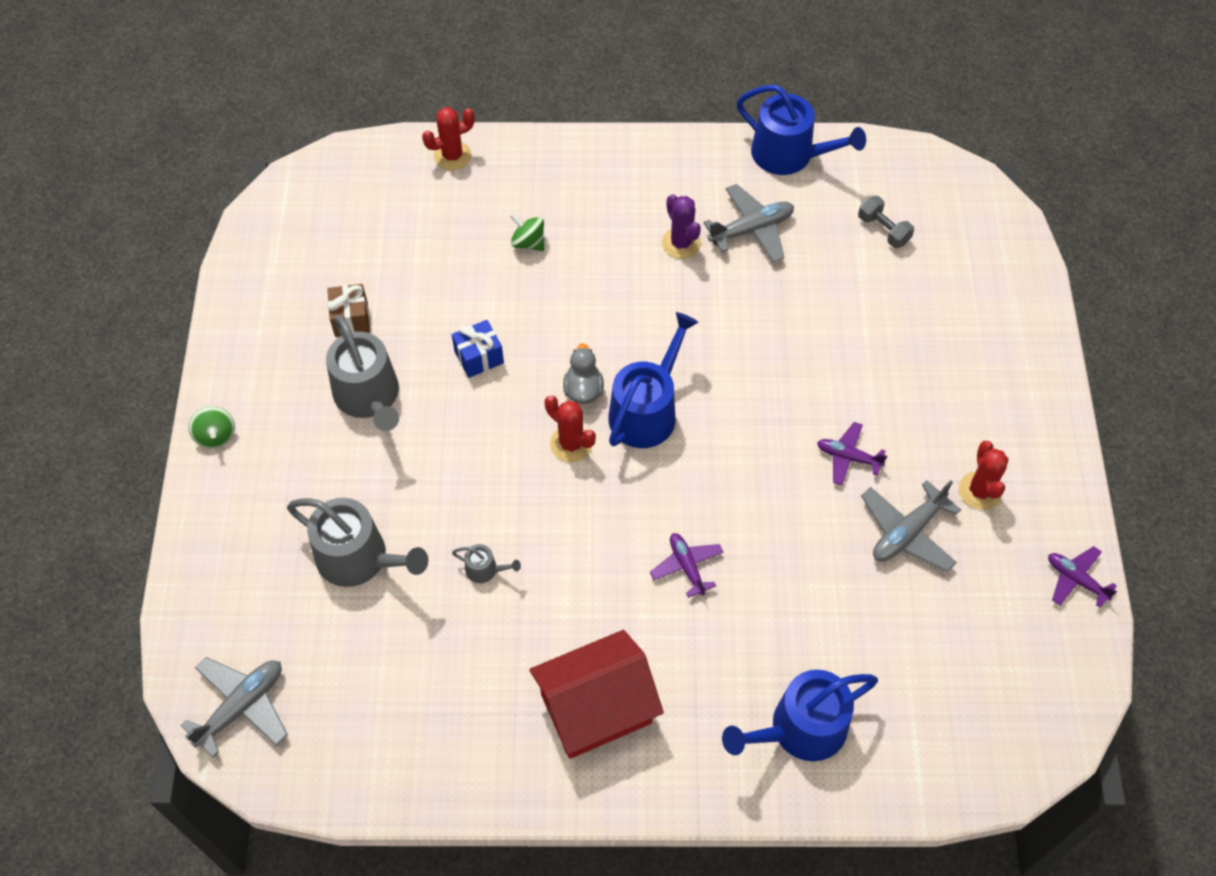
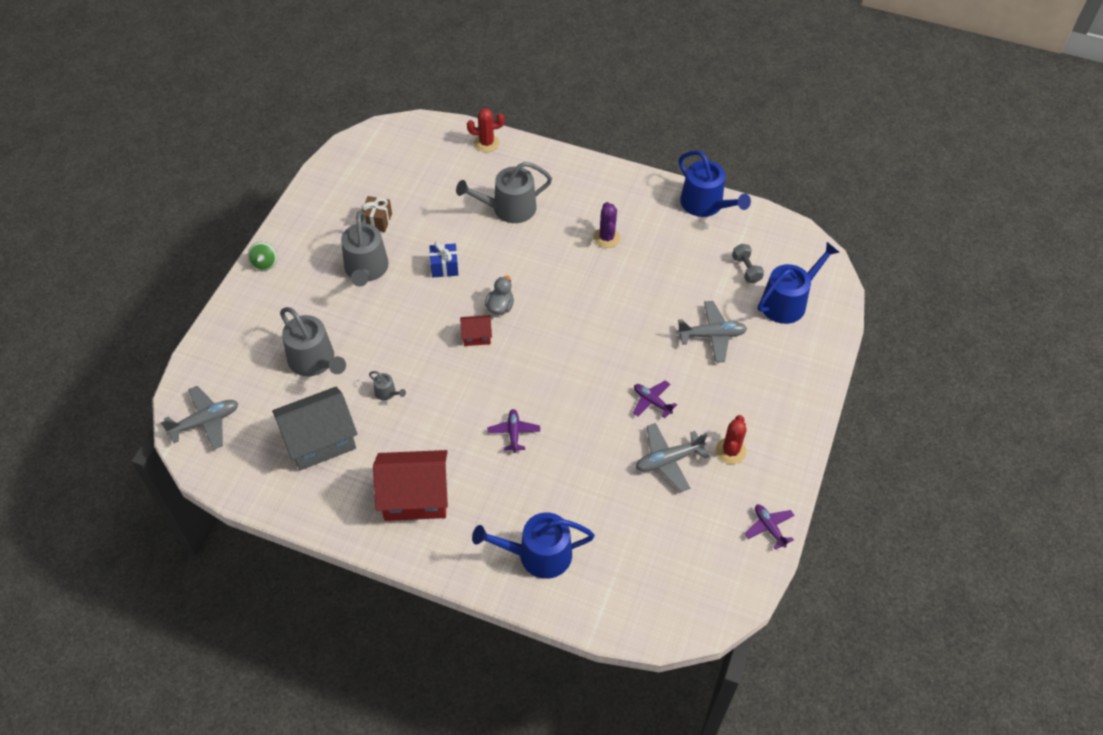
camera: 20 degrees right, 5 degrees down
green spinning top [510,213,544,251] -> grey watering can [456,162,552,223]
red cactus [545,395,596,462] -> red house [460,315,492,346]
blue watering can [609,312,699,448] -> blue watering can moved to [758,242,839,324]
grey plane [703,184,794,262] -> grey plane moved to [677,301,747,363]
none -> grey house [272,387,357,470]

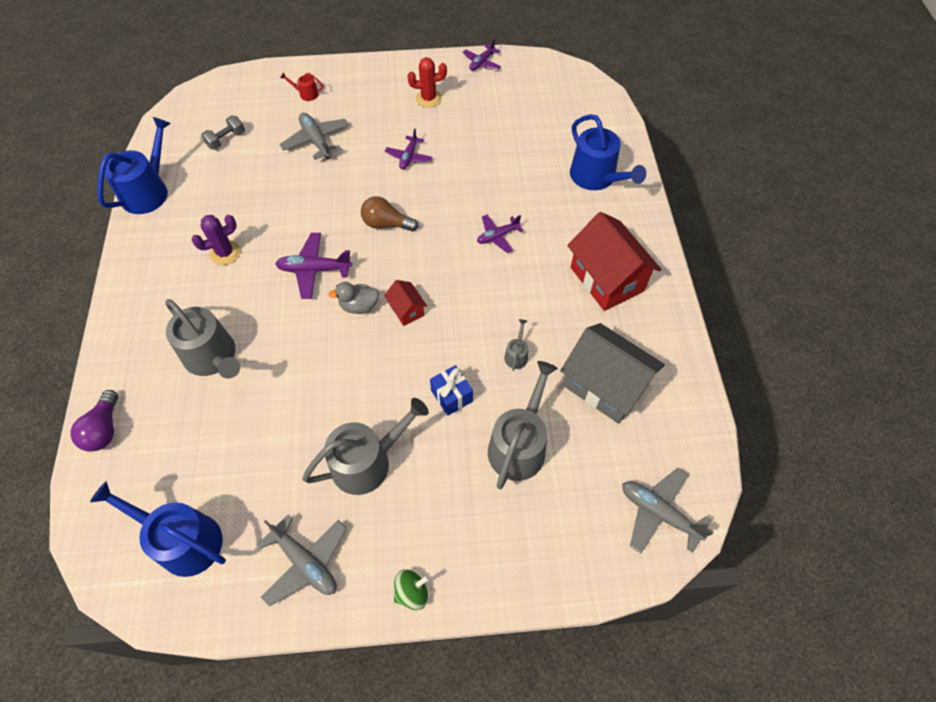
camera: 115 degrees left, 5 degrees up
brown gift [361,196,392,232] -> none
blue gift [429,241,458,277] -> blue gift moved to [430,365,473,416]
red cactus [467,108,505,152] -> purple light bulb [70,390,118,452]
grey plane [636,423,709,492] -> grey plane moved to [258,514,347,607]
blue watering can [758,242,839,324] -> blue watering can moved to [90,481,226,577]
none -> purple plane [276,233,352,299]
none -> red watering can [280,72,323,101]
none -> brown light bulb [361,196,419,232]

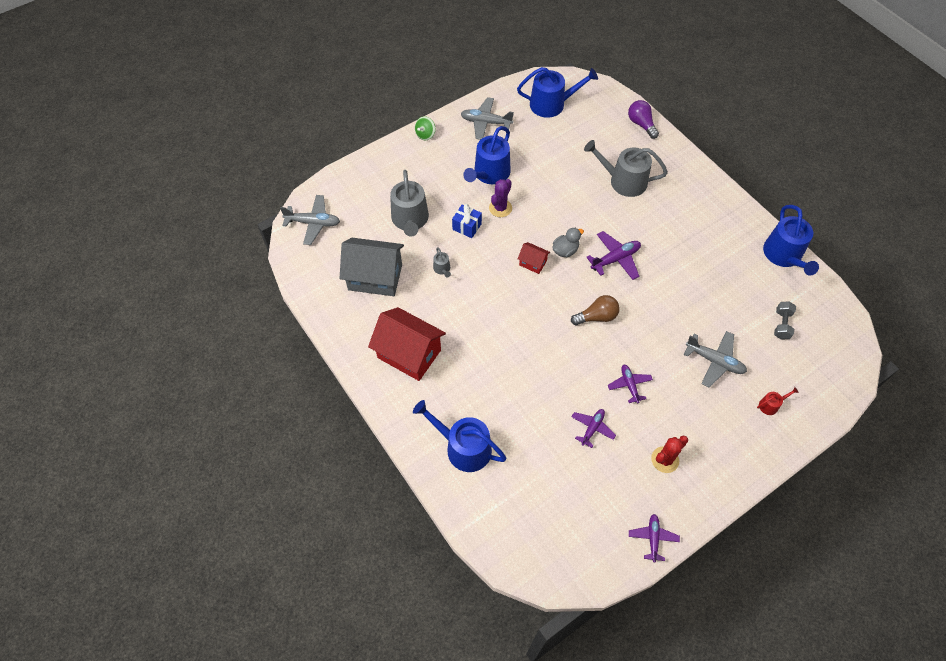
camera: 150 degrees right, 0 degrees up
purple cactus [192,215,240,265] -> purple cactus moved to [489,179,512,217]
grey watering can [302,398,429,495] -> blue watering can [463,126,511,184]
purple plane [477,215,523,253] -> purple plane moved to [572,409,616,448]

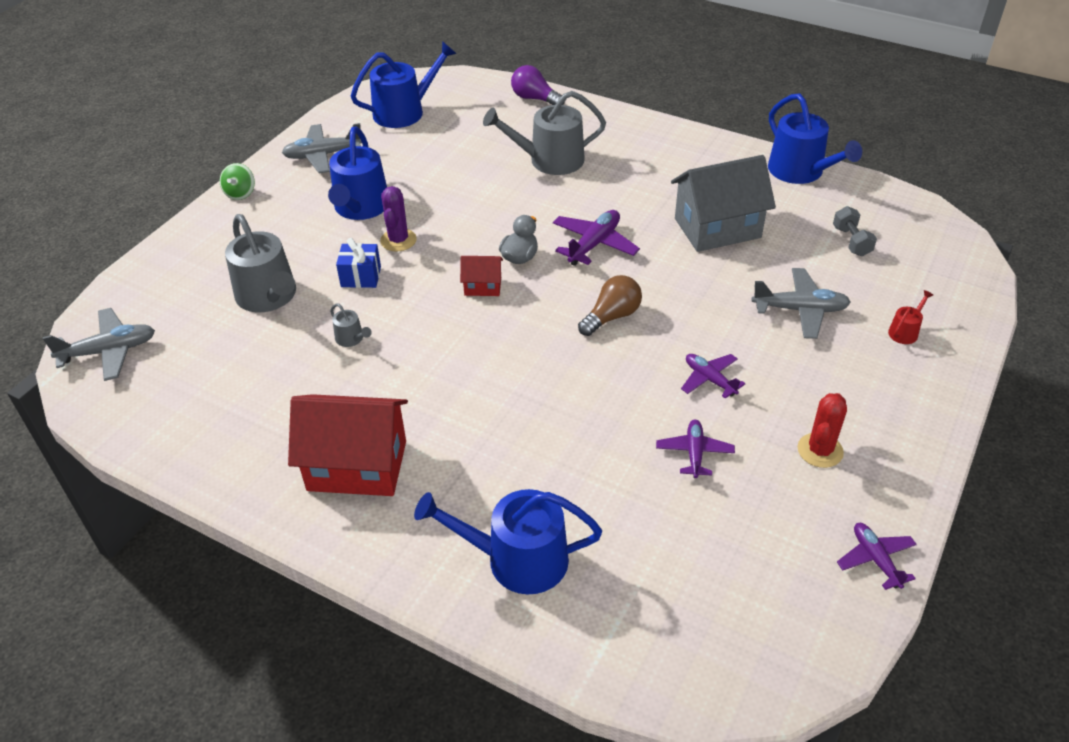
camera: 25 degrees left, 15 degrees down
grey house [340,238,404,296] -> grey house moved to [671,155,776,252]

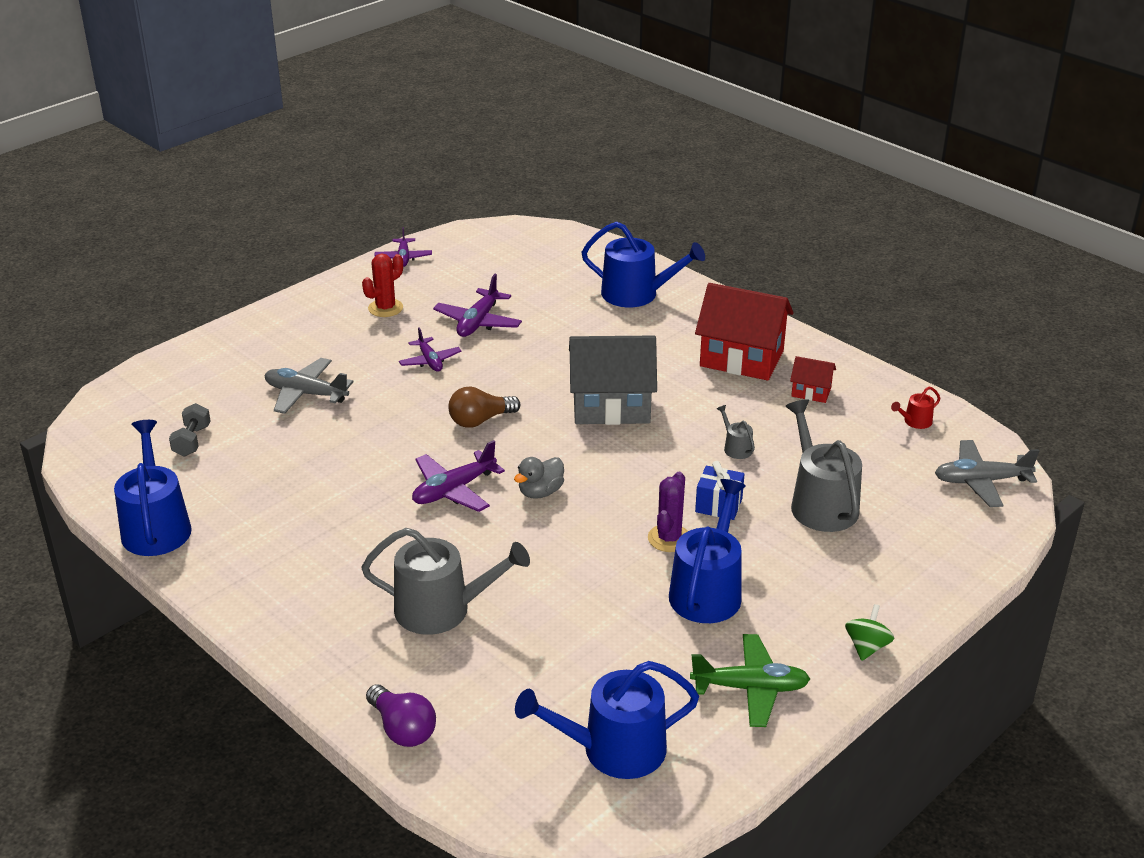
camera: 165 degrees left, 10 degrees down
grey plane [282,123,362,173] -> green plane [690,634,810,727]
red house [460,256,503,296] -> red house moved to [790,356,836,403]
purple plane [656,420,735,478] -> purple plane [433,274,522,337], size x1.50
grey house [671,155,776,252] -> grey house moved to [569,336,657,425]
red watering can [888,290,933,344] -> red watering can moved to [891,386,940,429]

